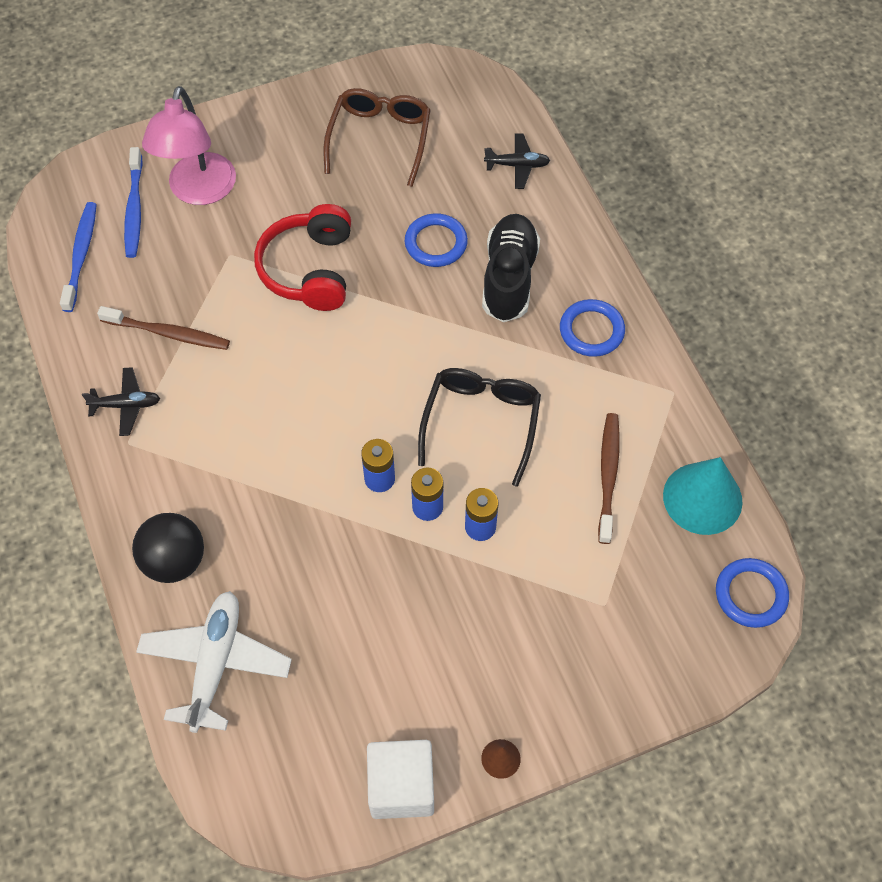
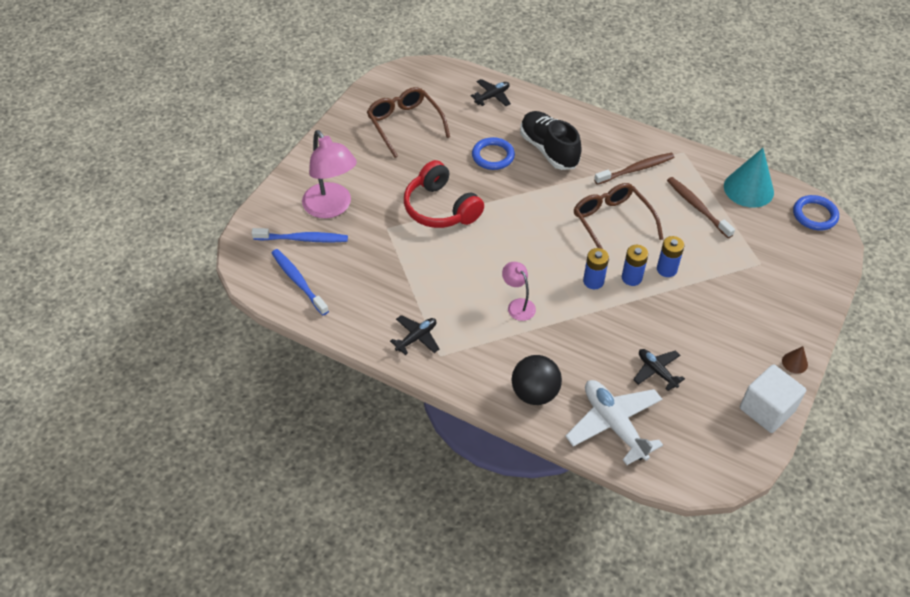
camera: 40 degrees left, 10 degrees down
brown toothbrush [97,306,230,350] -> brown toothbrush moved to [594,153,675,185]
blue toothbrush [124,147,143,258] -> blue toothbrush turned 45 degrees counterclockwise [252,228,348,243]
black glasses [418,368,541,487] -> brown glasses [574,183,663,249]
blue ring [560,299,625,357] -> none
none -> pink lamp [502,262,536,321]
none -> black plane [633,349,685,391]

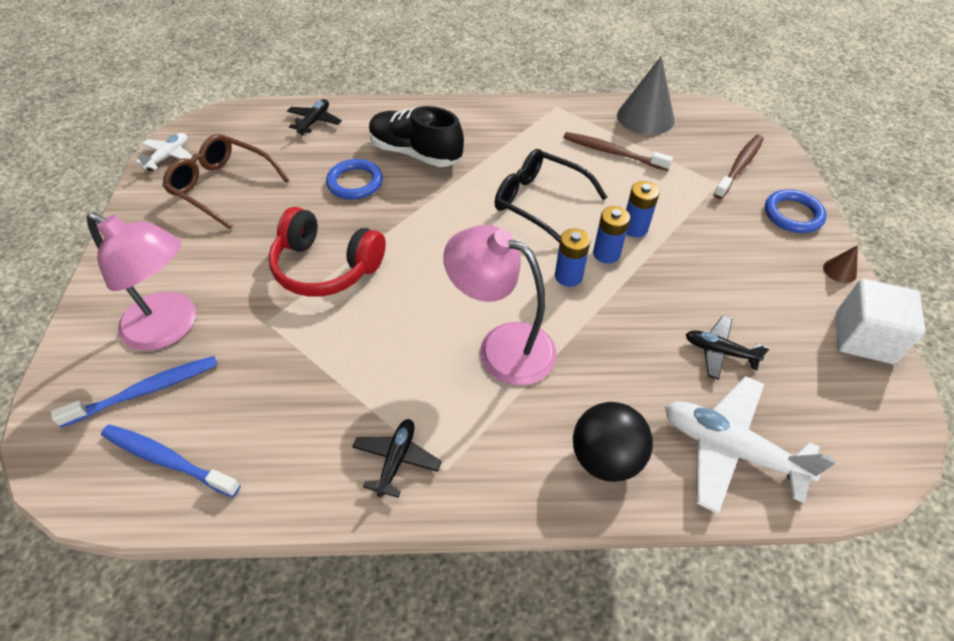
camera: 30 degrees left, 0 degrees up
pink lamp [502,262,536,321] -> pink lamp [443,225,557,386], size x1.89
brown glasses [574,183,663,249] -> black glasses [495,149,608,243]
brown toothbrush [594,153,675,185] -> brown toothbrush moved to [714,135,764,199]
turquoise cone [724,148,774,208] -> grey cone [617,56,674,135]
blue ring [793,195,839,230] -> blue ring moved to [765,189,827,233]
none -> white plane [136,133,192,171]

